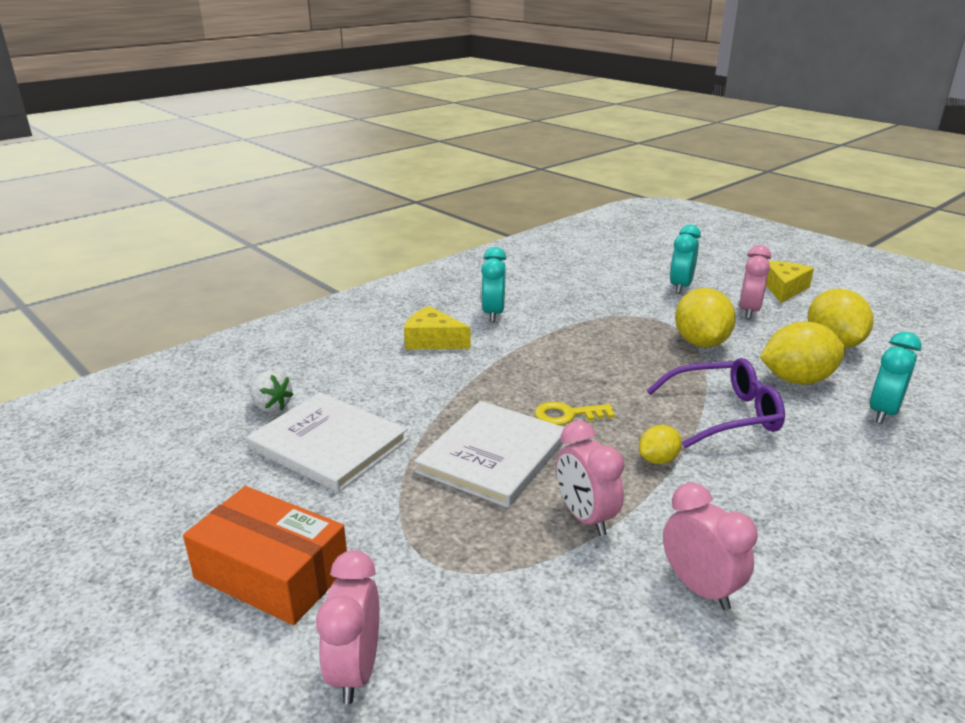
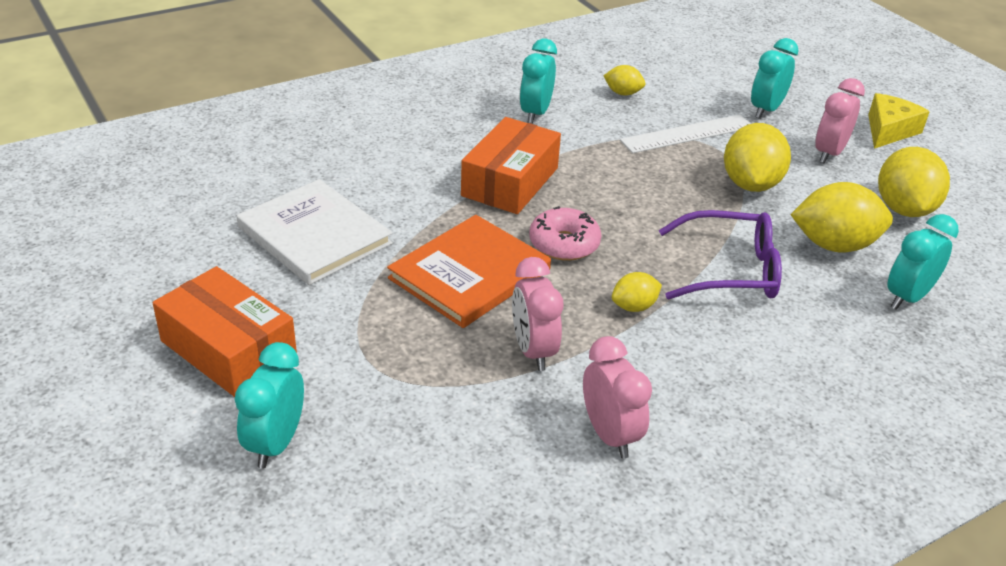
camera: 10 degrees right, 10 degrees up
white strawberry [250,370,294,412] -> none
pink clock [316,551,379,704] -> turquoise clock [235,342,304,468]
yellow cheese [404,306,471,350] -> none
white book [415,401,564,508] -> orange book [387,215,551,328]
yellow key [535,402,615,425] -> pink donut [529,206,601,261]
none -> orange box [461,117,561,214]
none -> yellow lemon [603,65,645,95]
none -> white ruler [620,114,751,153]

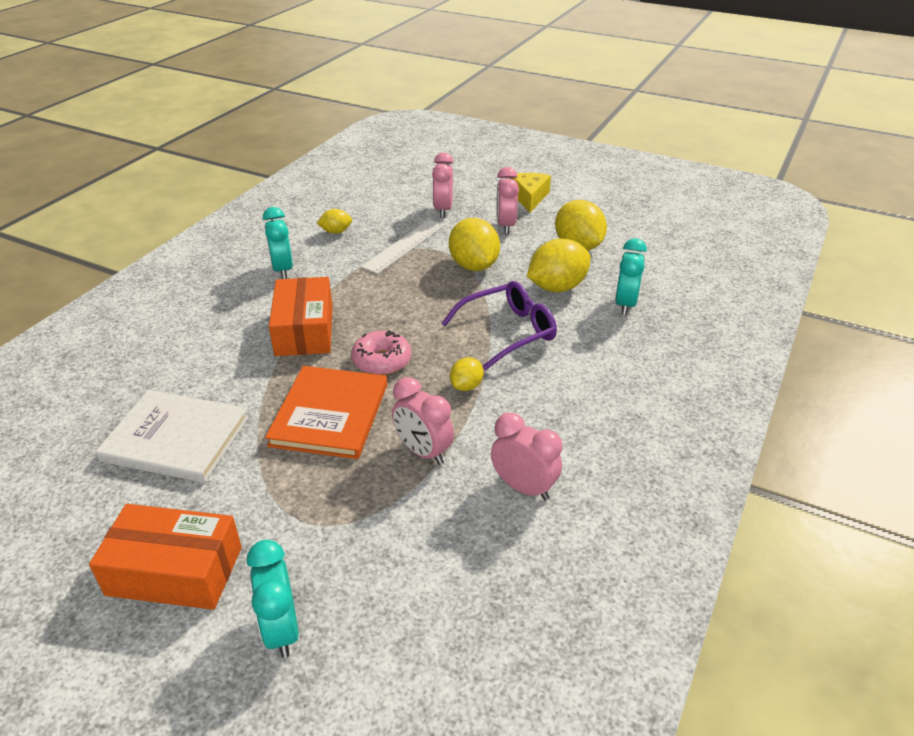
camera: 30 degrees left, 0 degrees up
turquoise clock [751,38,799,119] -> pink clock [432,152,453,218]

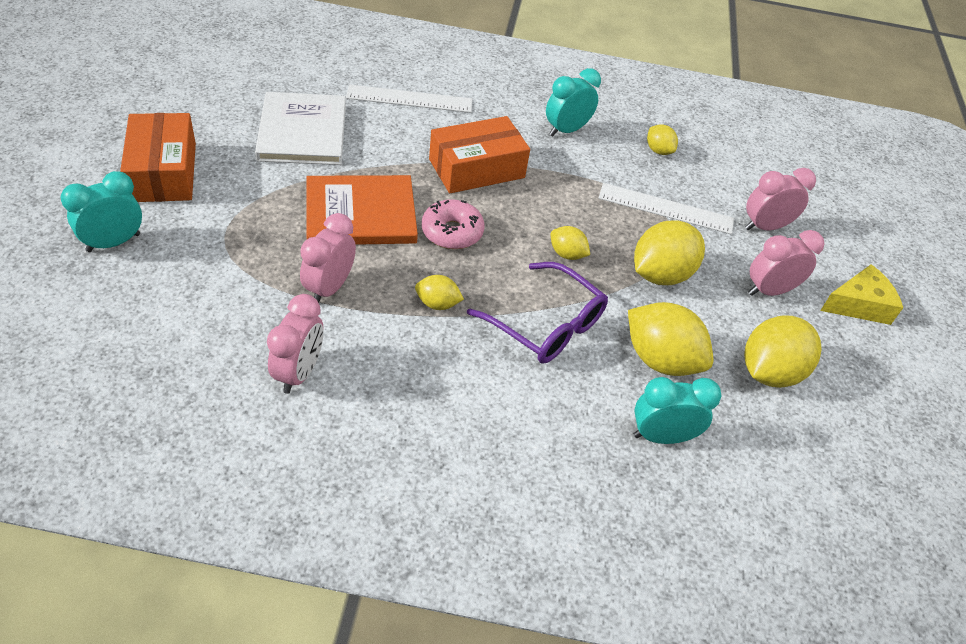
camera: 65 degrees right, 10 degrees up
none -> white ruler [346,84,472,113]
none -> yellow lemon [550,226,590,260]

